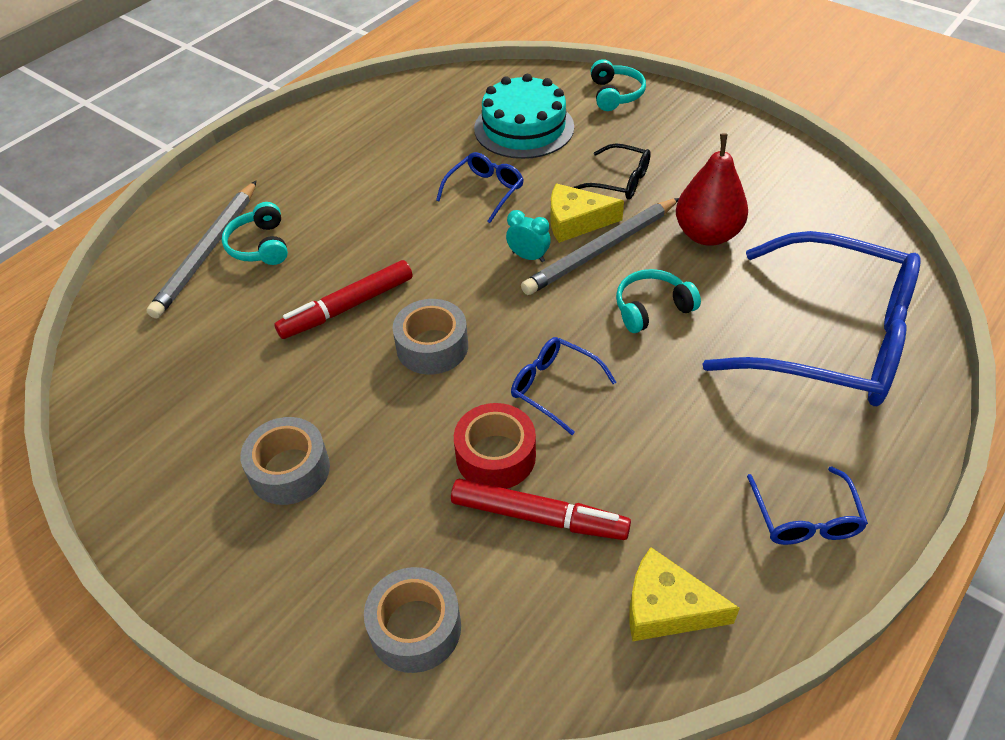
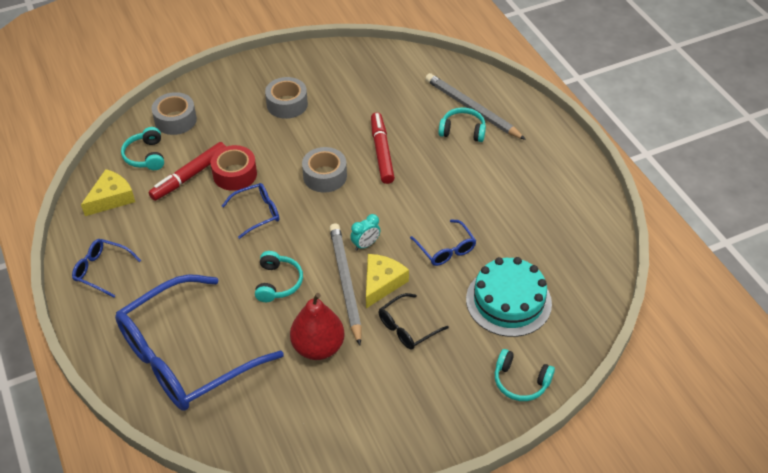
camera: 115 degrees right, 0 degrees up
none -> turquoise headphones [121,127,164,170]

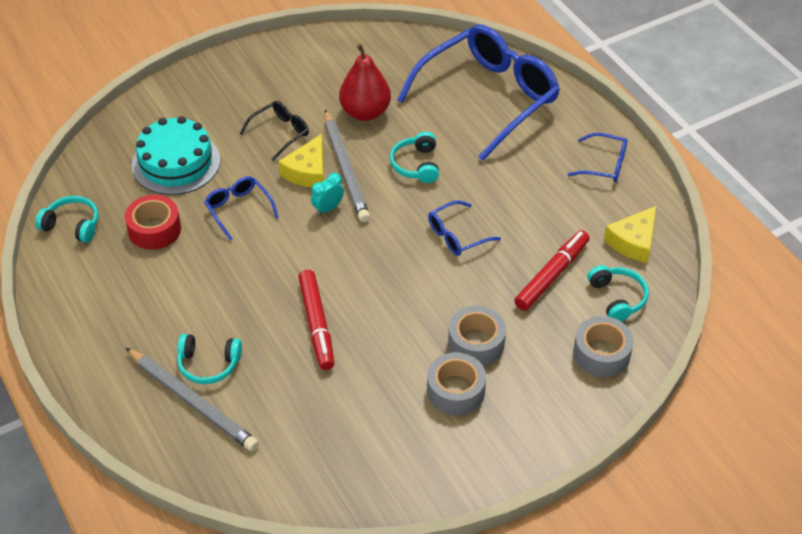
camera: 175 degrees right, 0 degrees up
red tape [211,145,257,191] -> red tape moved to [125,195,181,250]
grey tape [302,147,347,193] -> grey tape moved to [448,306,506,366]
turquoise headphones [495,349,555,401] -> turquoise headphones moved to [35,196,99,243]

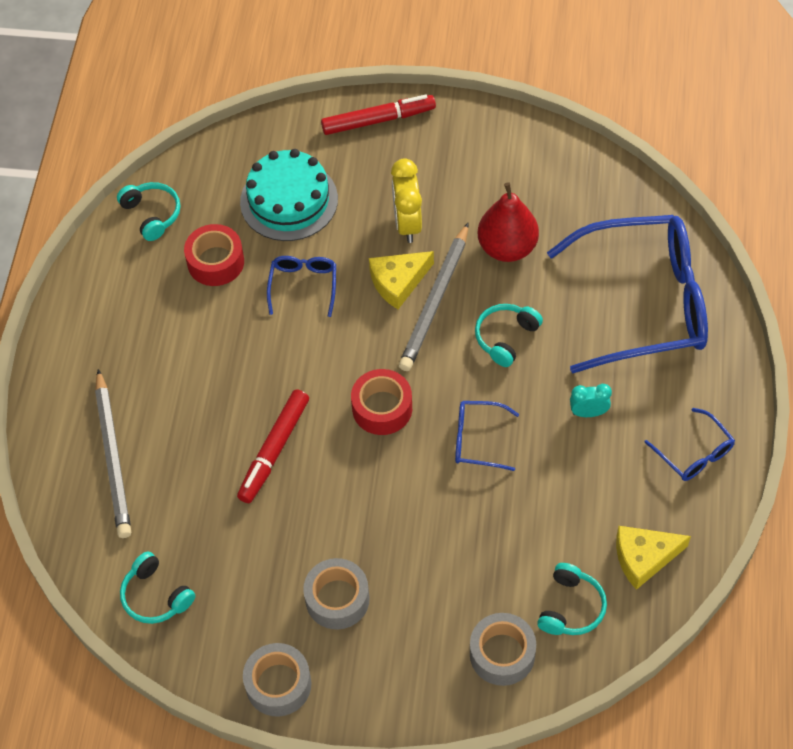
camera: 40 degrees right, 10 degrees up
turquoise headphones [177,334,242,384] -> turquoise headphones moved to [120,551,195,624]
black glasses [240,101,309,161] -> yellow clock [391,158,422,243]
turquoise clock [311,173,344,215] -> turquoise clock moved to [570,384,612,417]
grey tape [448,306,506,366] -> grey tape moved to [243,643,311,716]
red marker [514,230,590,311] -> red marker moved to [321,95,436,135]
none -> red tape [351,369,412,435]

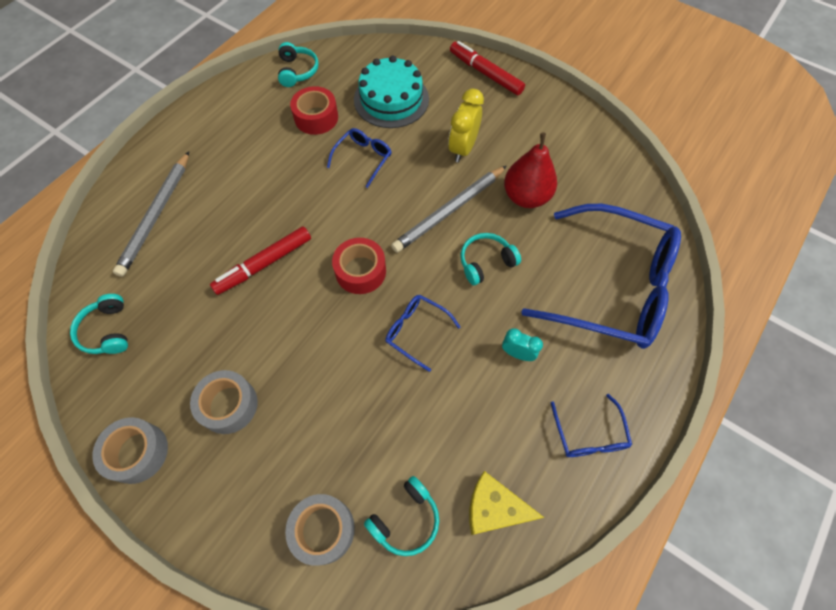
camera: 25 degrees right, 5 degrees up
red marker [321,95,436,135] -> red marker turned 150 degrees counterclockwise [450,41,525,95]
yellow cheese [369,251,434,309] -> none

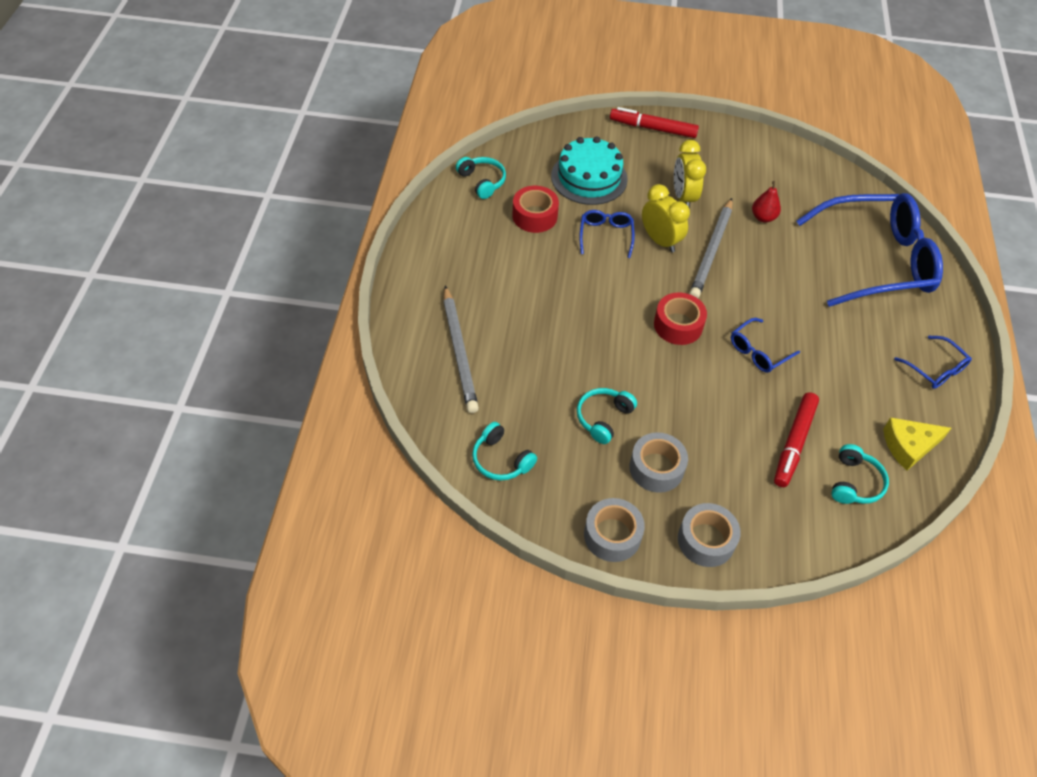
camera: 30 degrees left, 10 degrees down
red marker [210,226,311,295] -> red marker moved to [774,392,819,487]
grey tape [285,494,355,566] -> grey tape moved to [678,503,741,567]
blue glasses [385,295,460,372] -> blue glasses turned 45 degrees counterclockwise [731,318,800,373]
turquoise headphones [460,233,521,285] -> turquoise headphones moved to [577,388,637,444]
turquoise clock [502,328,543,361] -> none
red pear [504,133,557,208] -> red pear [752,181,781,223], size x0.59
none -> yellow clock [642,184,690,253]

